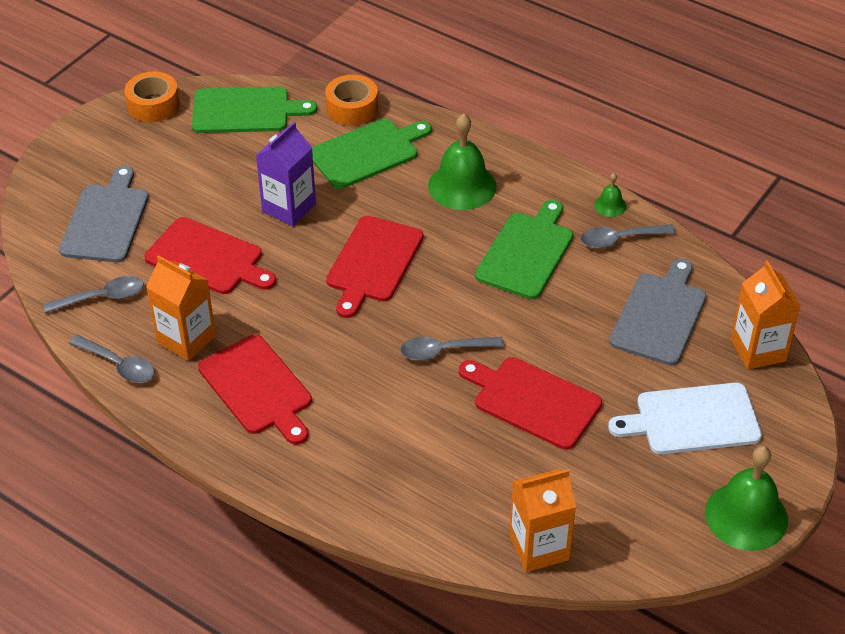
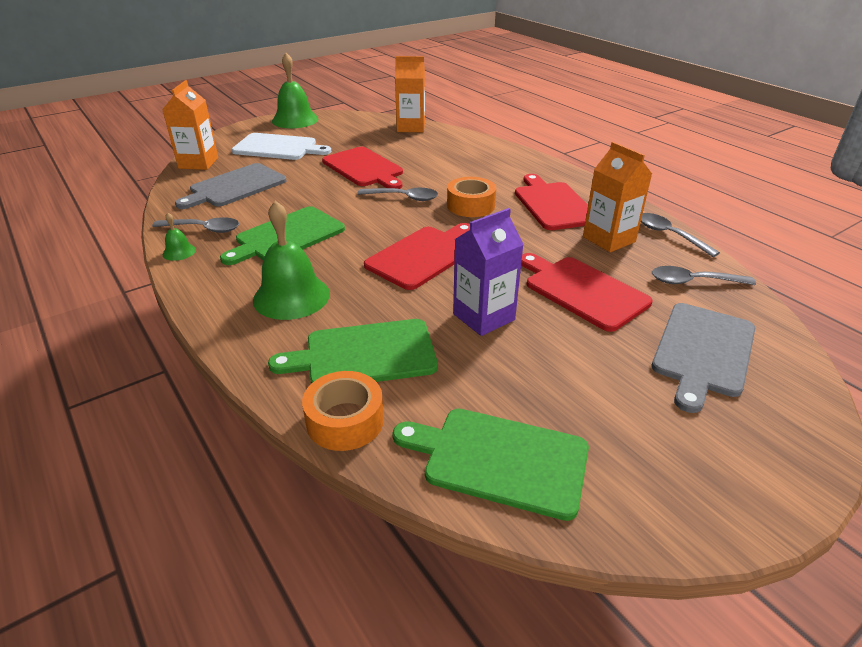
camera: 160 degrees left, 10 degrees down
orange tape [125,72,180,122] -> orange tape moved to [447,177,496,217]

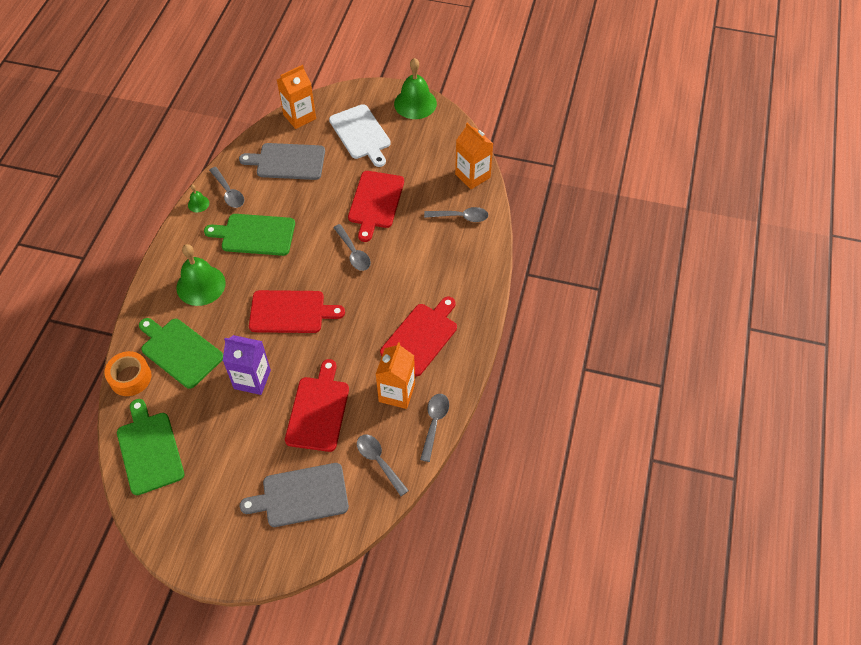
camera: 50 degrees right, 20 degrees up
orange tape [447,177,496,217] -> none
none -> grey spoon [424,207,489,222]

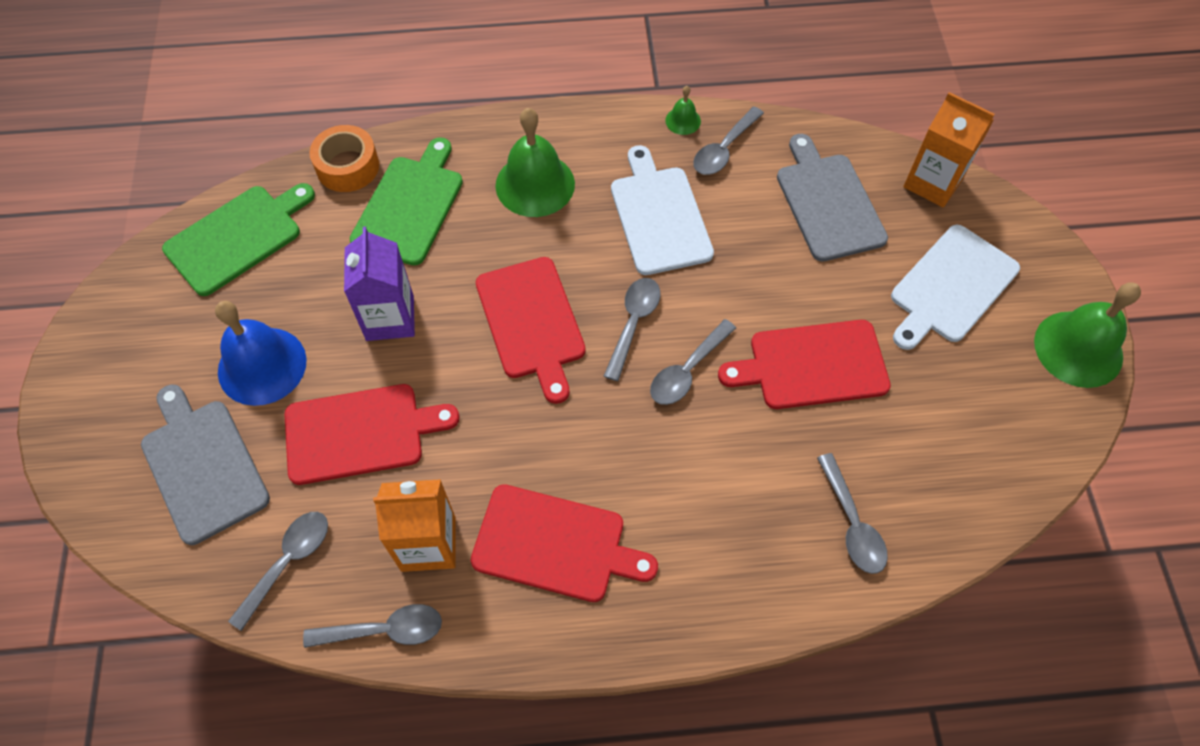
camera: 70 degrees right, 5 degrees up
green cutting board [204,214,295,256] -> white cutting board [611,145,714,275]
orange carton [455,123,493,189] -> none
none -> blue bell [215,301,307,406]
none -> grey spoon [604,278,660,381]

